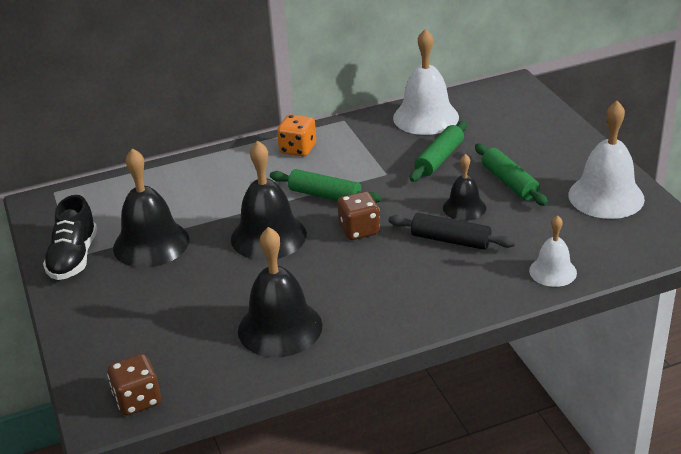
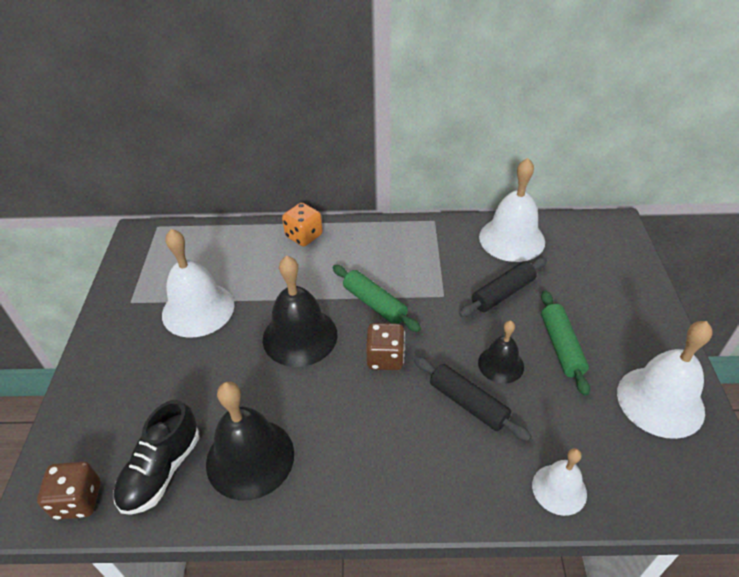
camera: 20 degrees right, 10 degrees up
black shoe [43,195,97,280] -> black shoe moved to [113,400,200,515]
black bell [113,148,189,268] -> white bell [162,229,234,338]
orange dice [277,115,316,156] -> orange dice moved to [282,203,323,246]
green rolling pin [410,121,468,182] -> black rolling pin [459,258,547,317]

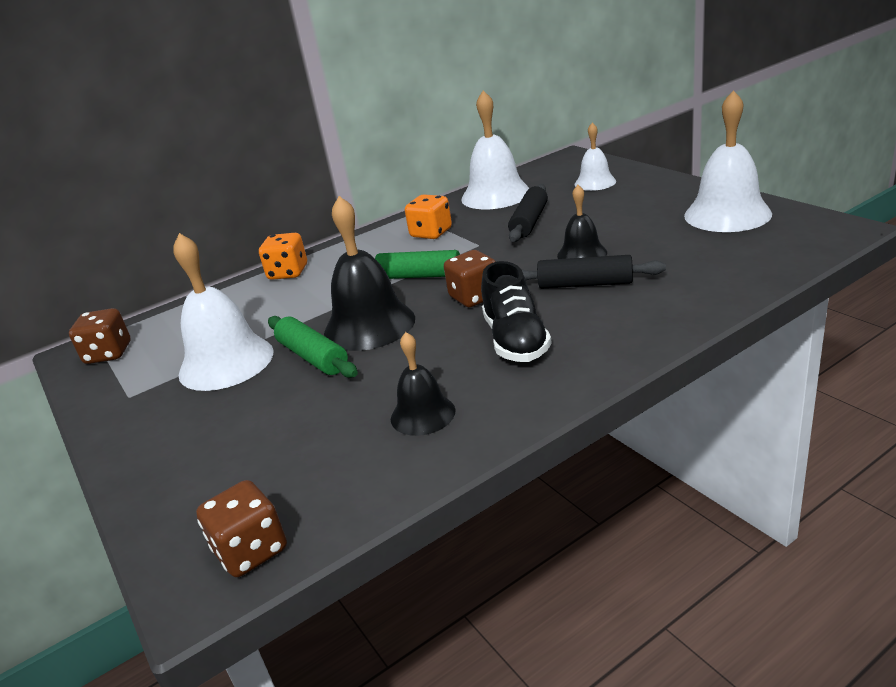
camera: 30 degrees left, 15 degrees down
black shoe [113,400,200,515] -> black shoe moved to [481,261,552,362]
black bell [206,382,294,501] -> black bell [391,332,455,436], size x0.58
white bell [532,448,587,516] -> white bell moved to [574,123,616,191]
green rolling pin [541,290,590,396] -> green rolling pin moved to [268,316,358,378]
none -> brown dice [69,308,131,364]
none -> orange dice [405,194,452,239]

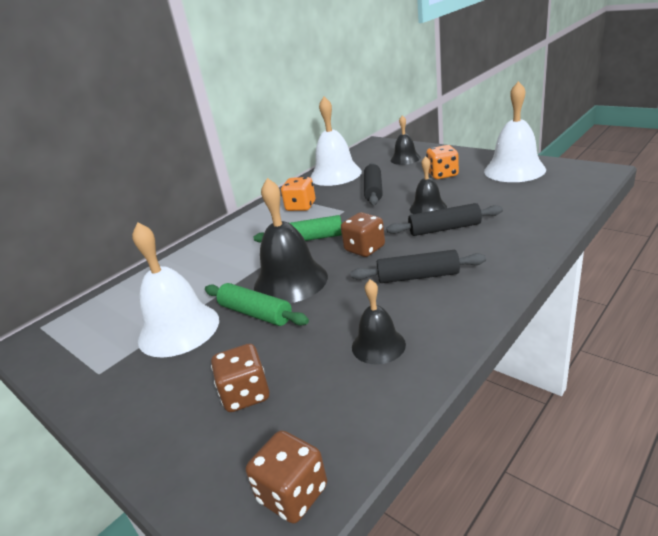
camera: 15 degrees left, 0 degrees up
brown dice [69,308,131,364] -> brown dice moved to [211,344,269,412]
orange dice [259,233,307,280] -> orange dice moved to [426,145,459,179]
black shoe [481,261,552,362] -> black rolling pin [351,250,486,283]
white bell [574,123,616,191] -> black bell [391,115,421,165]

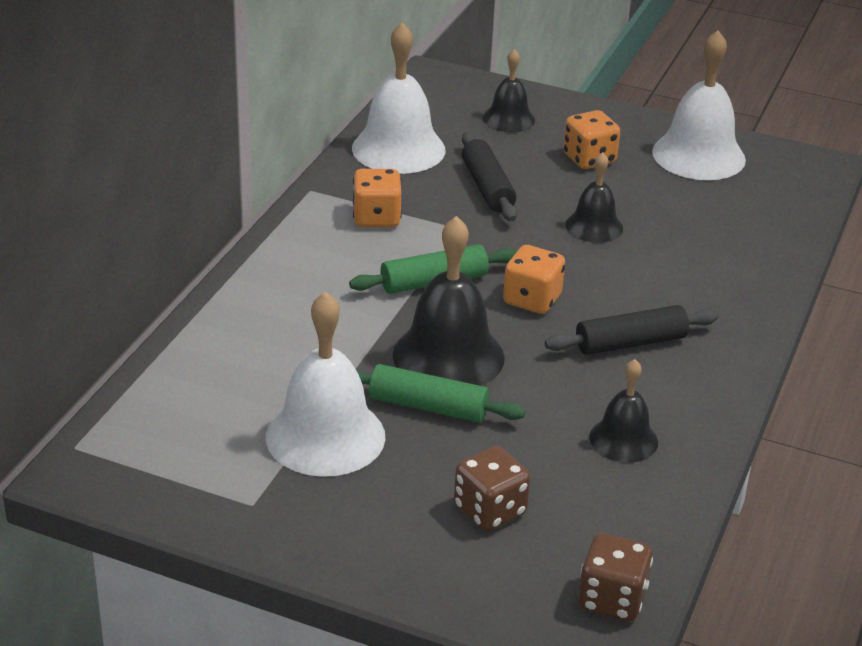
camera: 25 degrees left, 5 degrees up
brown dice [341,212,385,257] -> orange dice [503,245,565,314]
black rolling pin [386,203,503,236] -> none

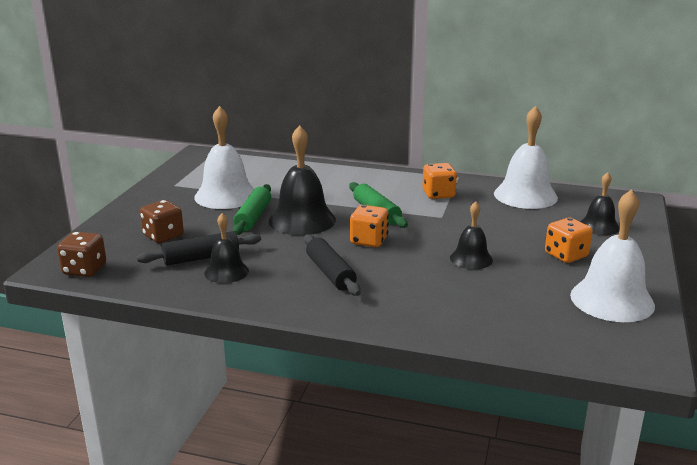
camera: 85 degrees right, 10 degrees down
black rolling pin [462,132,517,221] -> black rolling pin moved to [137,231,261,266]

